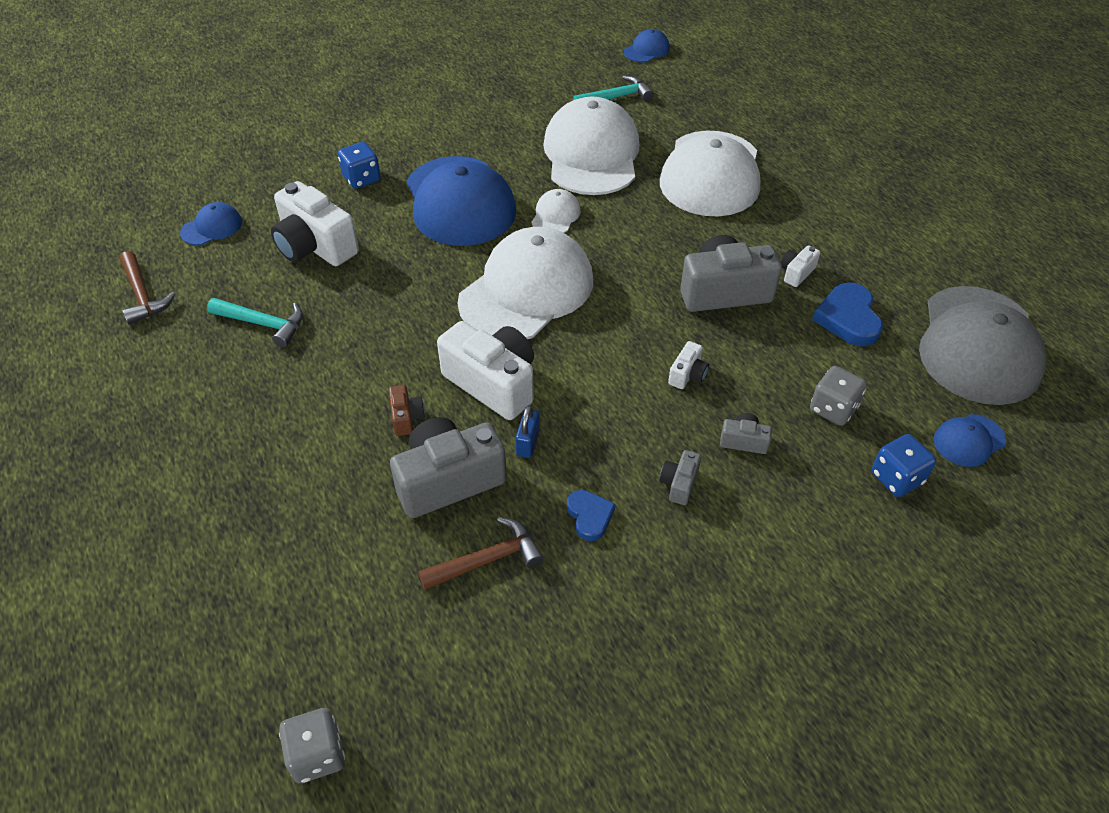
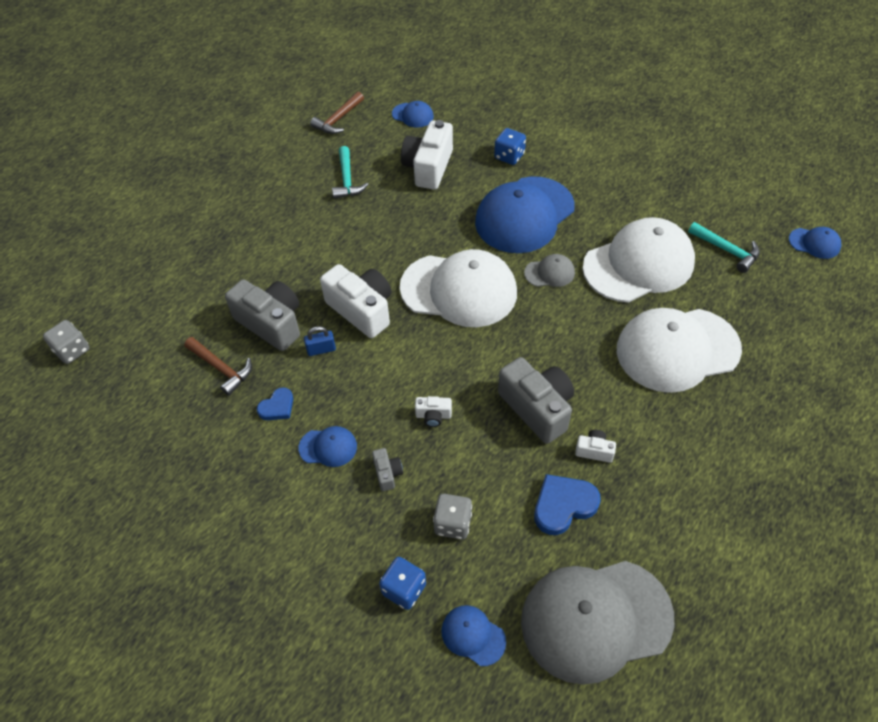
camera: 65 degrees right, 5 degrees up
brown camera [389,385,425,436] -> none
white camera [437,321,534,420] -> white camera turned 60 degrees counterclockwise [320,264,391,338]
white cap [531,189,581,233] -> grey cap [524,254,575,287]
grey camera [659,450,701,505] -> blue cap [298,426,357,467]

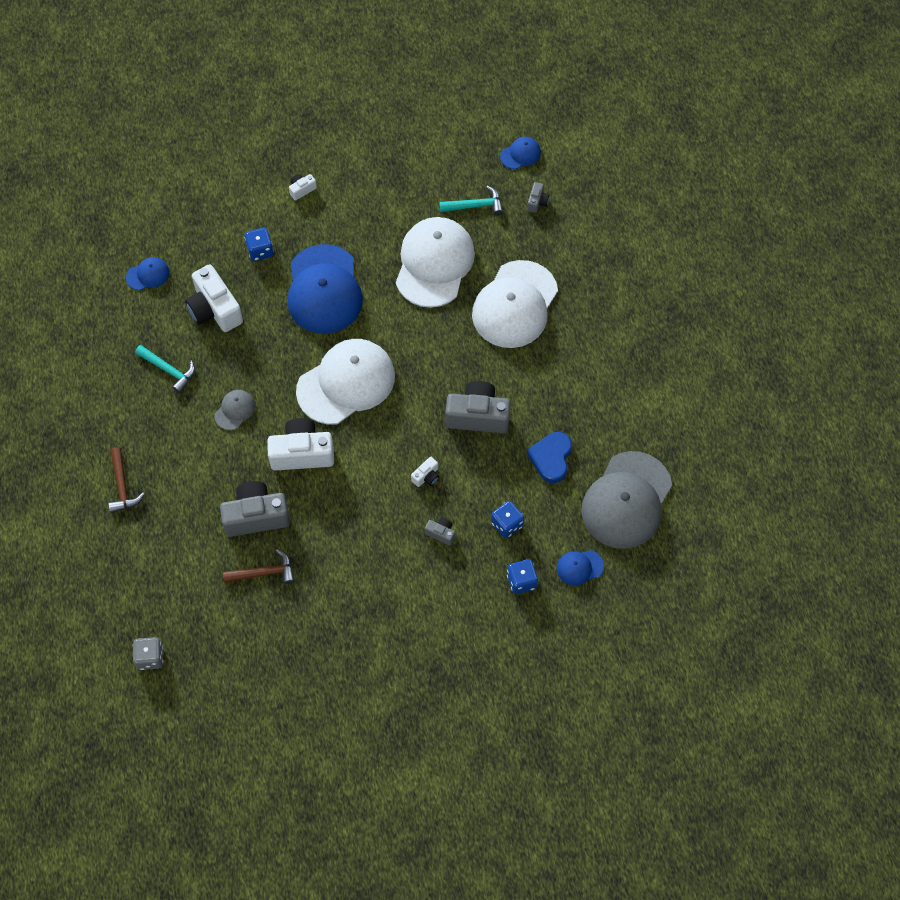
camera: 50 degrees left, 10 degrees up
blue heart [257,387,293,420] -> none
blue cap [298,426,357,467] -> none
blue padlock [304,326,336,356] -> none
brown hammer [310,92,364,134] -> brown hammer moved to [108,447,145,513]
grey dice [433,494,472,539] -> blue dice [491,501,524,538]
grey cap [524,254,575,287] -> grey cap moved to [215,390,255,430]
white camera [575,430,616,463] -> white camera moved to [289,174,317,200]
none -> grey camera [527,182,550,213]

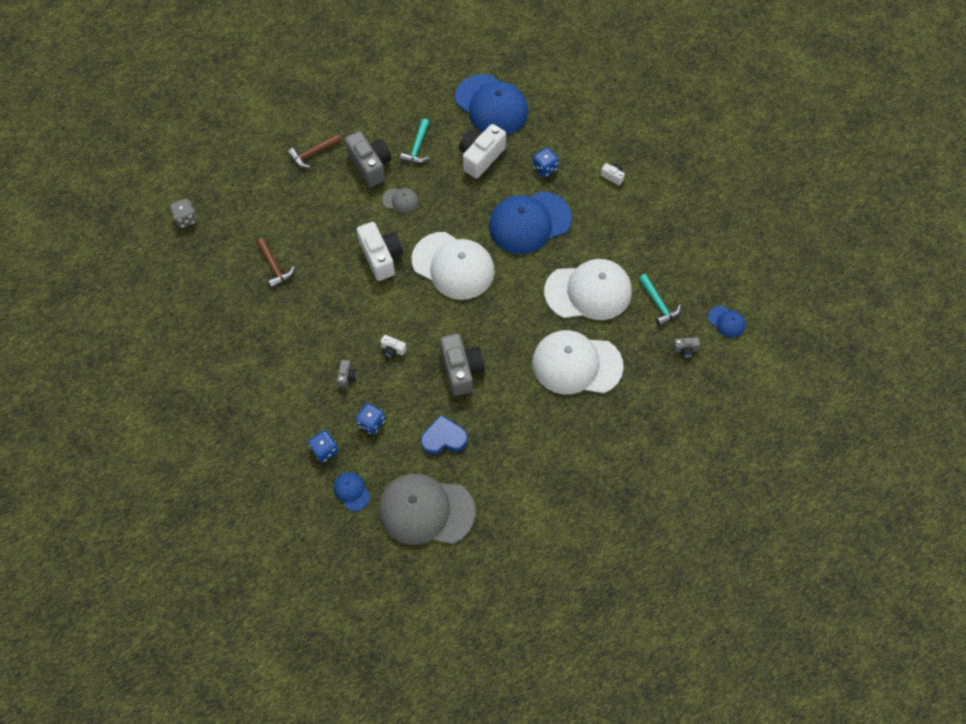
camera: 70 degrees right, 0 degrees up
blue cap [126,257,170,291] -> blue cap [455,74,528,135], size x2.29
grey camera [220,481,290,537] -> grey camera moved to [345,131,391,187]

